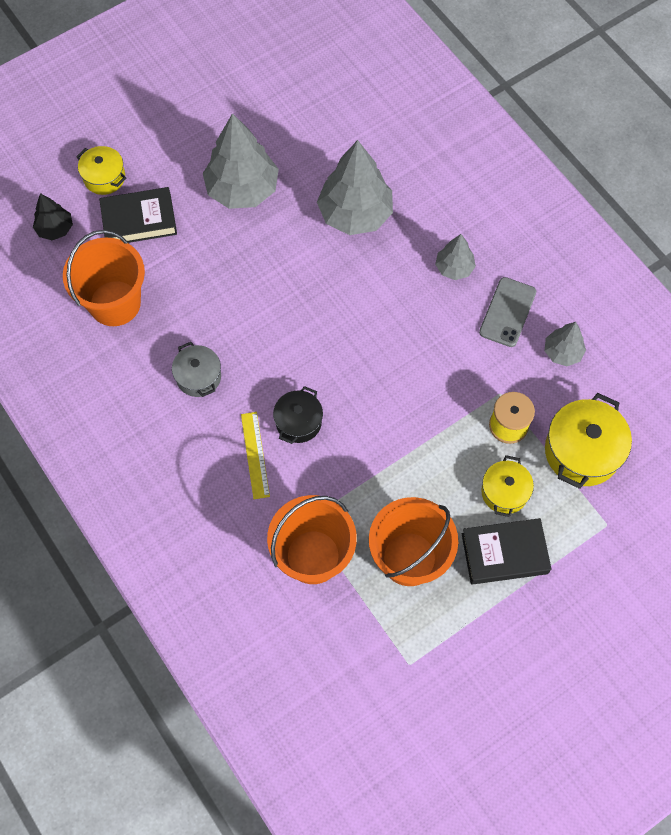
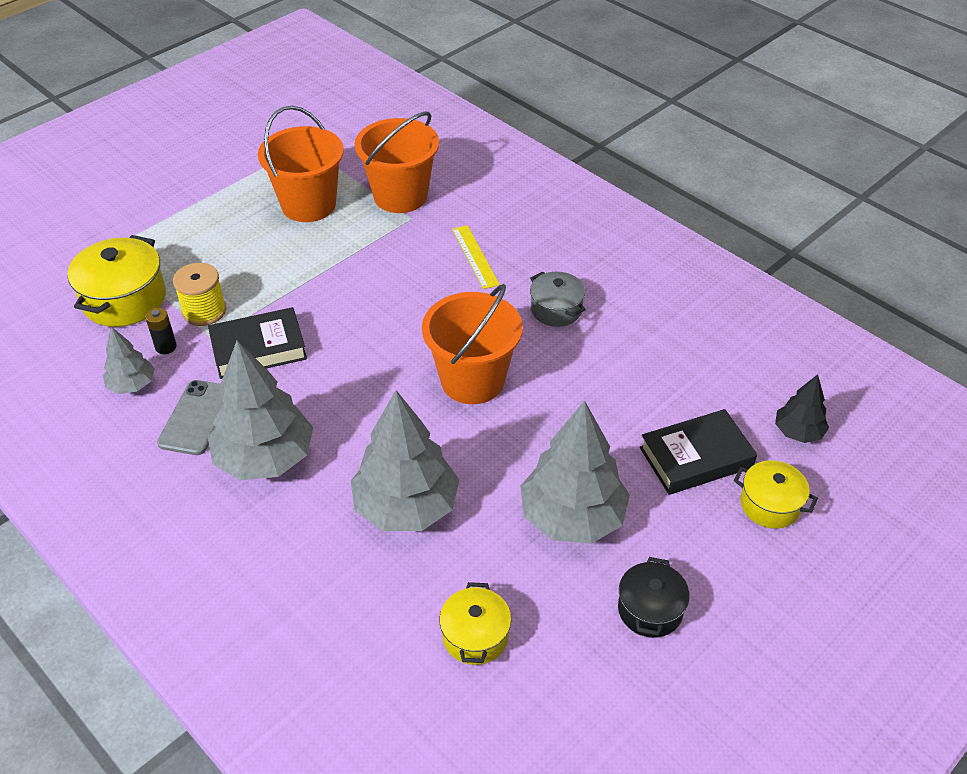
camera: 170 degrees right, 20 degrees down
orange bucket [63,230,145,326] -> orange bucket moved to [422,284,523,404]
black pot [273,386,323,444] -> black pot moved to [618,557,690,638]
grey tree [435,234,476,280] -> grey tree [208,340,313,480], size x1.93
black book [462,518,552,585] -> black book moved to [208,307,307,379]
yellow pot [481,455,534,517] -> yellow pot moved to [439,582,511,665]
none -> black battery [145,308,177,354]

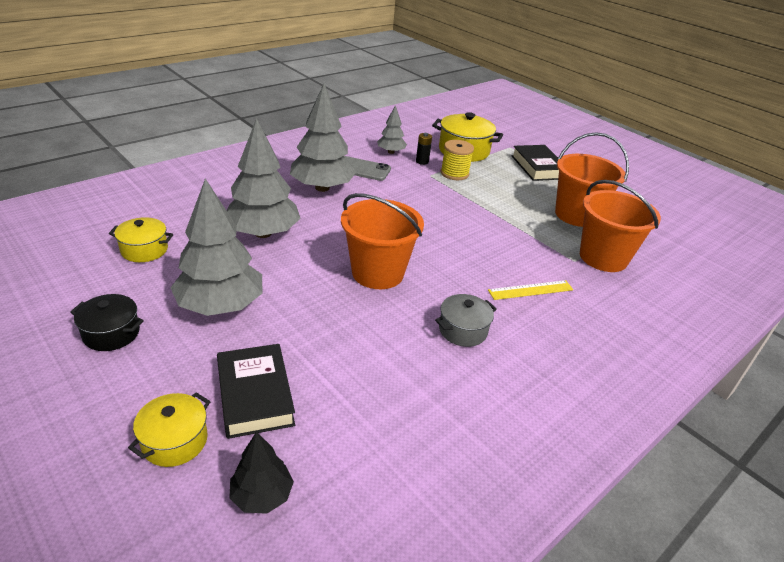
camera: 90 degrees right, 10 degrees down
black book [208,307,307,379] -> black book moved to [512,145,559,181]

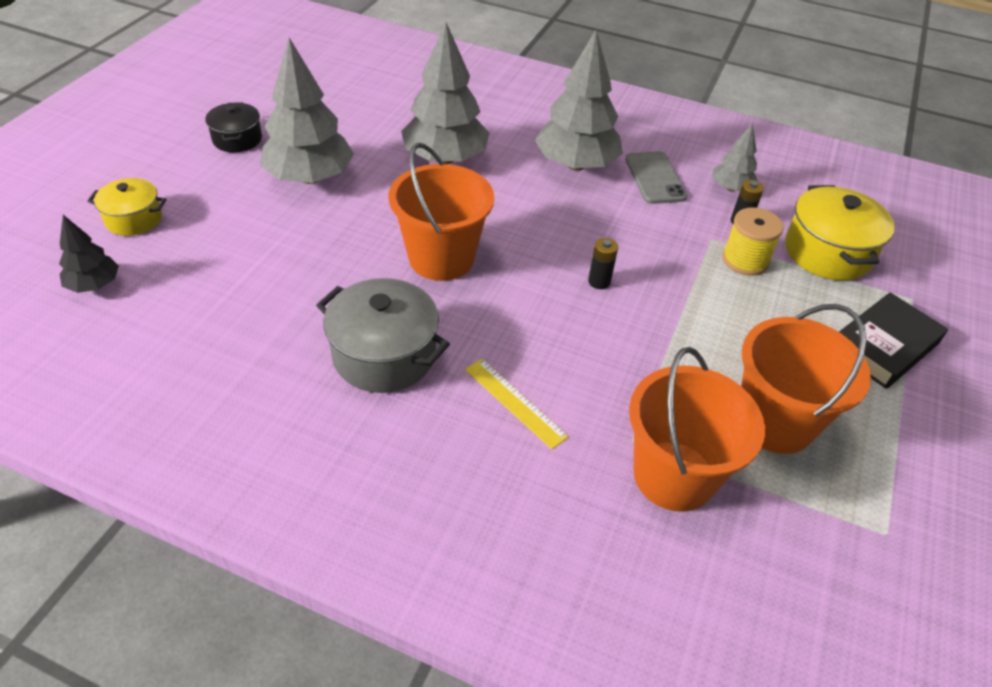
camera: 65 degrees right, 10 degrees up
yellow pot [109,217,173,262] -> none
black book [217,344,295,439] -> none
grey pot [435,294,497,347] -> grey pot [316,278,450,393], size x1.63
none -> black battery [588,238,618,289]

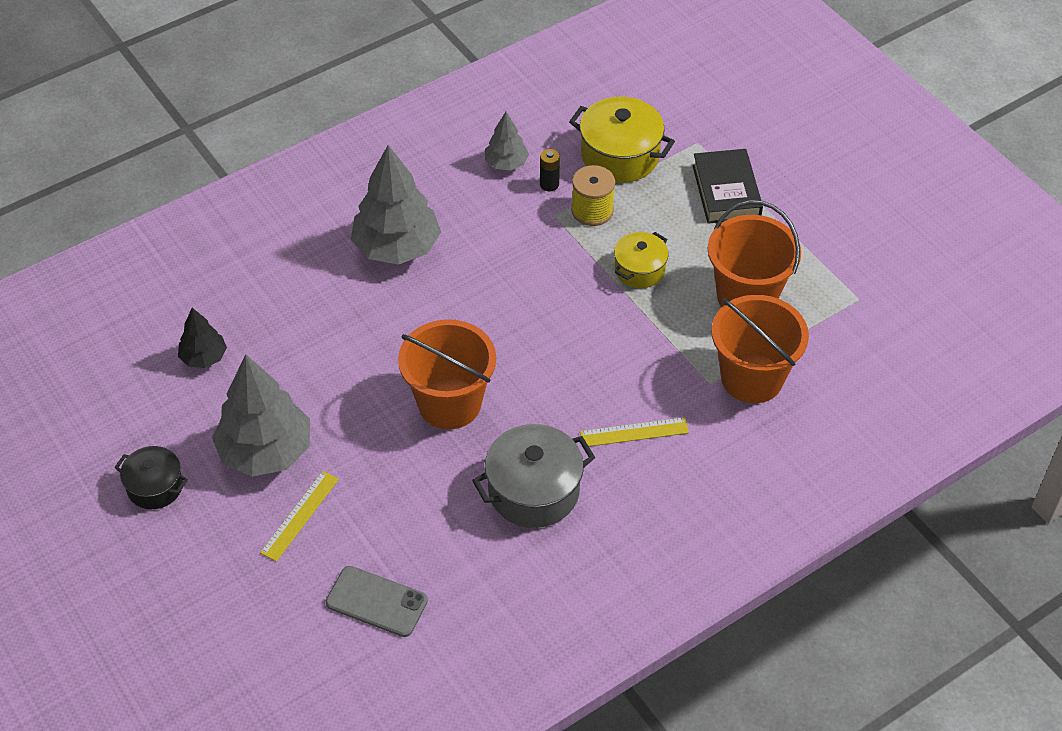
camera: 55 degrees left, 5 degrees up
black tree [59,215,119,293] -> black tree moved to [178,308,227,368]
yellow pot [87,178,167,236] -> yellow pot moved to [614,232,669,288]
grey tree [401,22,490,164] -> none
black battery [588,238,618,289] -> none
grey phone [625,151,687,204] -> grey phone moved to [326,566,428,637]
none -> yellow ruler [260,471,339,562]

